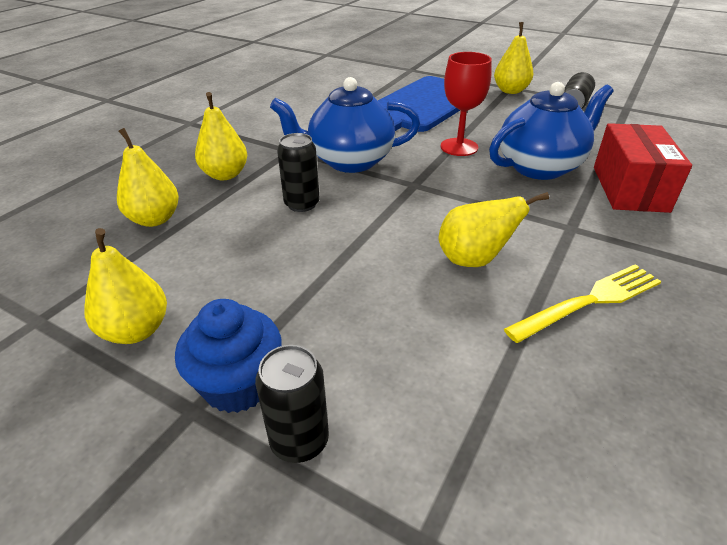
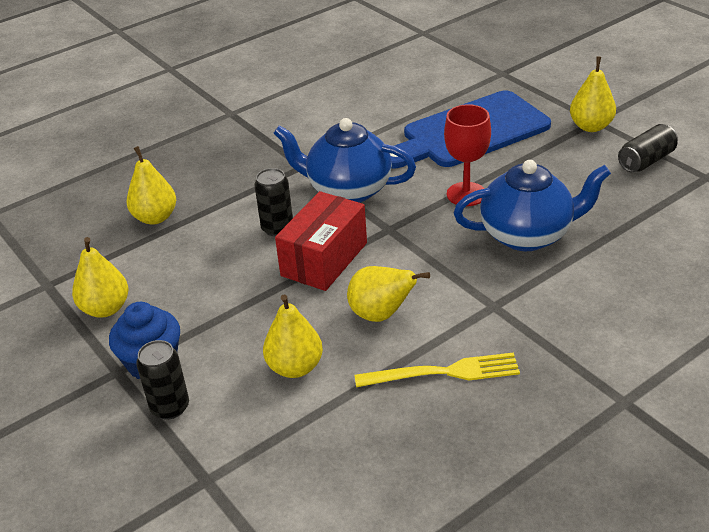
camera: 25 degrees right, 0 degrees up
yellow pear [195,92,247,180] -> yellow pear moved to [263,294,323,378]
red box [594,123,692,213] -> red box moved to [275,191,367,291]

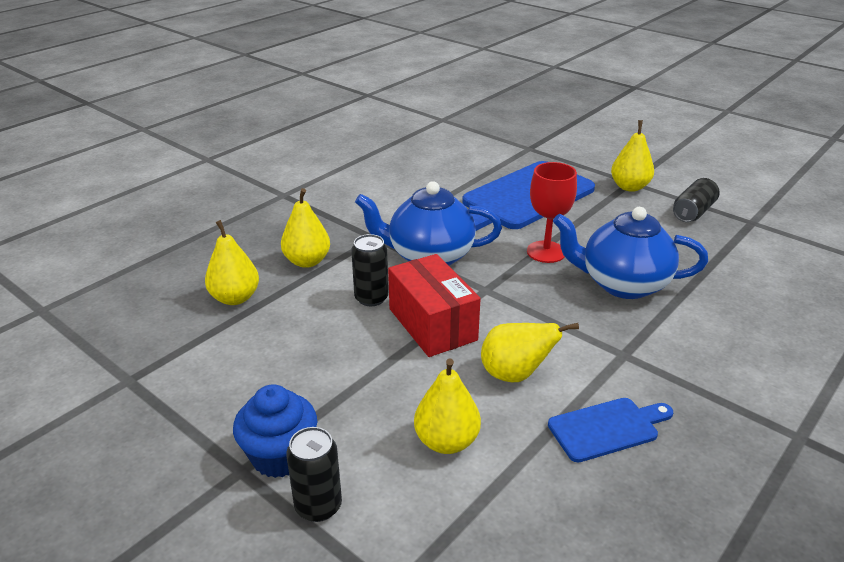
camera: 15 degrees left, 5 degrees down
yellow pear [72,237,128,318] -> yellow pear moved to [281,188,330,268]
red box [275,191,367,291] -> red box turned 45 degrees counterclockwise [388,254,481,357]
yellow fork [354,352,520,387] -> blue cutting board [548,398,673,462]
blue teapot [454,160,611,251] -> blue teapot turned 150 degrees counterclockwise [553,207,708,299]

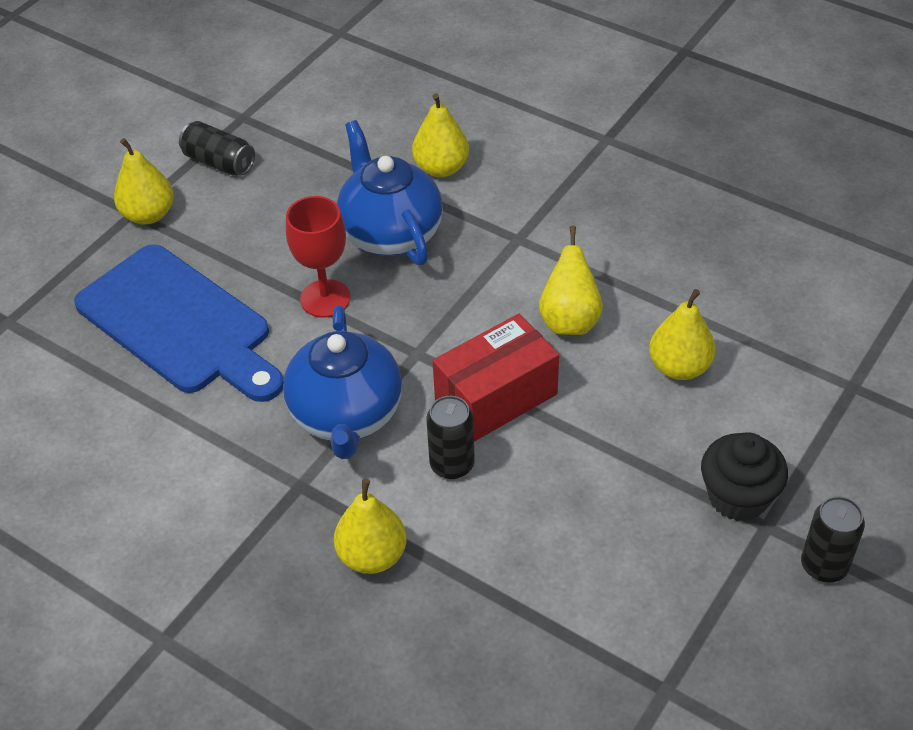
camera: 95 degrees left, 15 degrees up
yellow pear [205,220,259,305] -> yellow pear moved to [412,93,469,177]
blue cupcake [233,384,317,478] -> black cupcake [701,432,788,522]
black can [286,427,342,522] -> black can moved to [801,496,865,583]
blue cutting board [548,398,673,462] -> none
blue teapot [553,207,708,299] -> blue teapot turned 150 degrees clockwise [337,120,443,265]

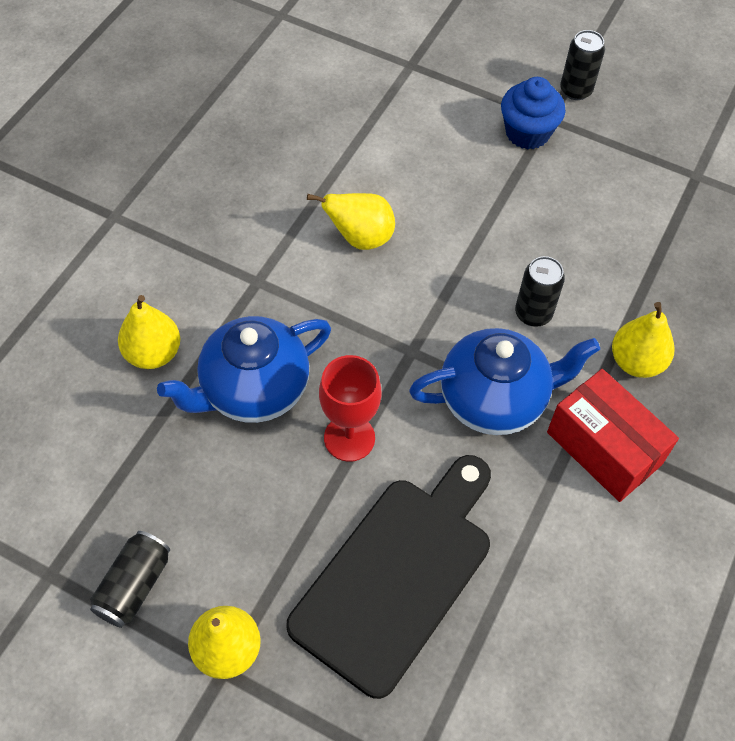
camera: 100 degrees left, 10 degrees up
blue cutting board [74,244,284,402] -> black cutting board [286,455,491,699]
red box [433,314,559,442] -> red box moved to [547,369,679,502]
yellow pear [649,289,716,380] -> none
black cupcake [701,432,788,522] -> blue cupcake [501,77,565,149]

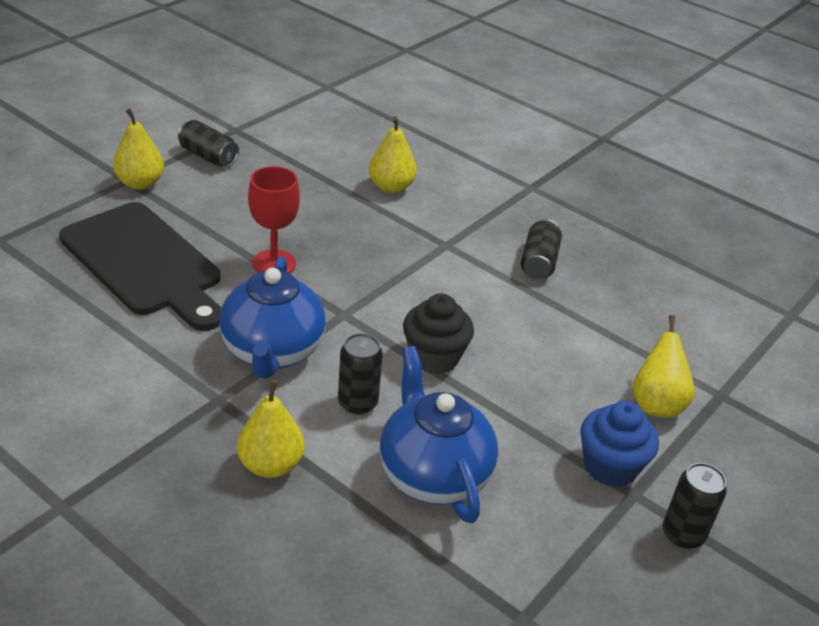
camera: 100 degrees right, 20 degrees down
blue teapot [157,316,331,423] -> blue teapot moved to [380,346,498,523]
yellow pear [307,193,395,250] -> yellow pear moved to [632,315,695,418]
red box [547,369,679,502] -> none
none -> black cupcake [403,293,474,374]
none -> black can [521,219,562,279]

